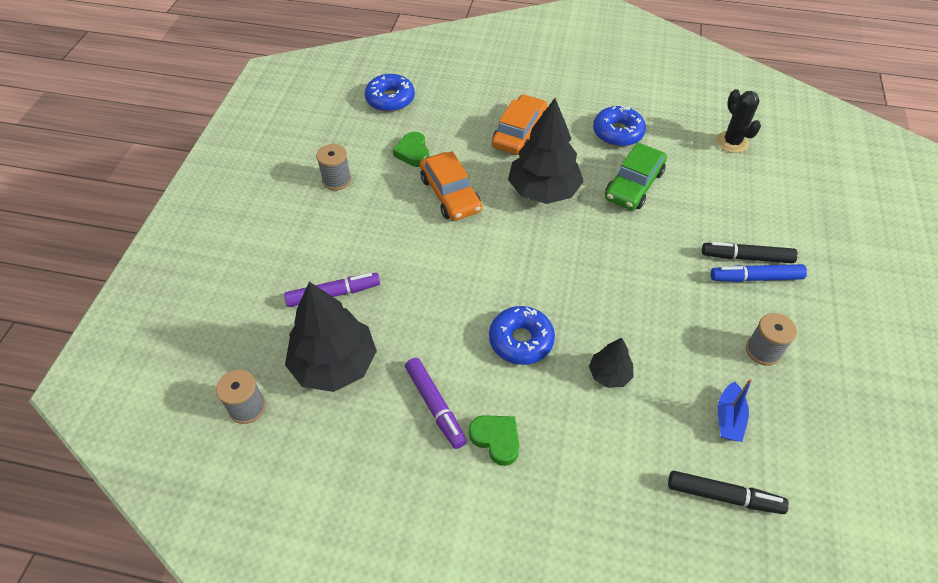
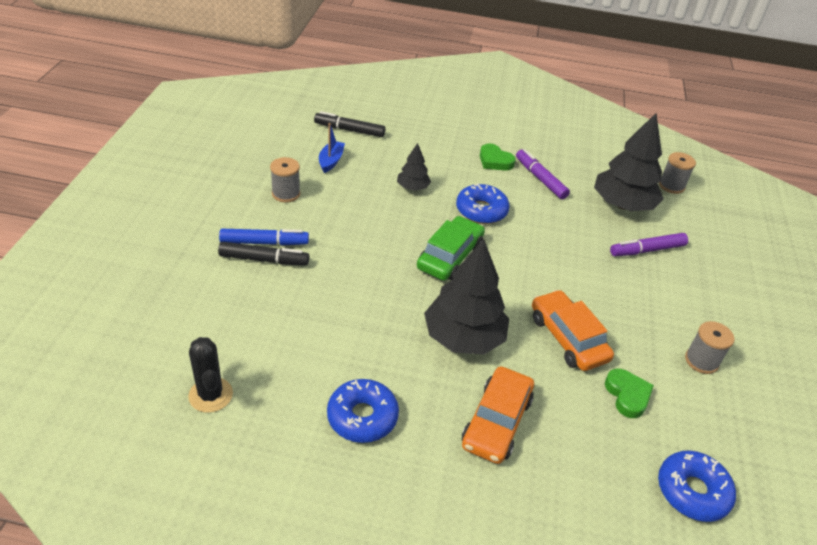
camera: 175 degrees right, 10 degrees down
green car [605,142,667,210] -> green car moved to [417,216,485,281]

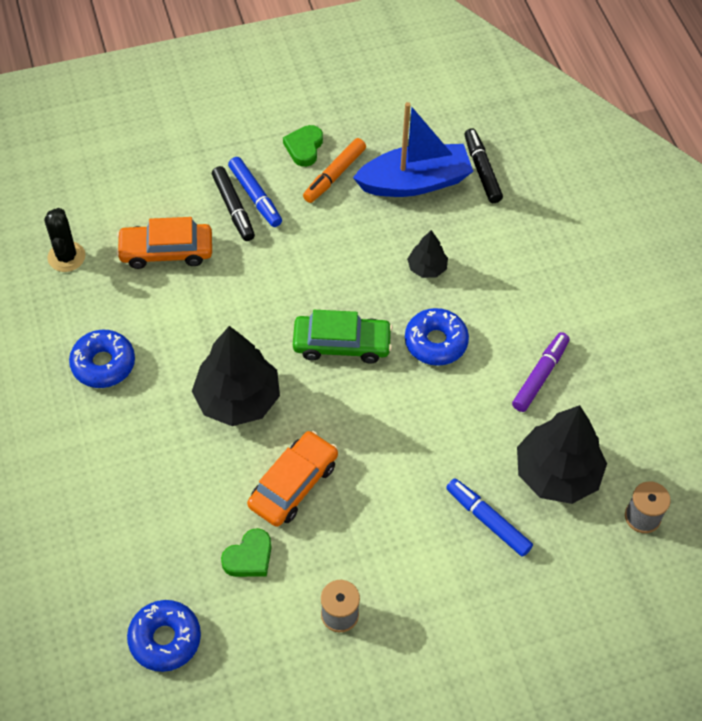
camera: 65 degrees right, 15 degrees up
black cactus [188,337,233,413] -> black cactus turned 45 degrees counterclockwise [44,208,85,272]
grey spool [270,157,300,203] -> orange marker [303,138,366,203]
blue boat [319,123,345,173] -> blue boat [353,102,473,197], size x2.12
orange car [462,366,534,464] -> orange car moved to [116,217,212,269]
green heart [480,143,516,171] -> green heart moved to [283,125,323,167]
purple marker [610,233,688,256] -> blue marker [446,478,533,557]

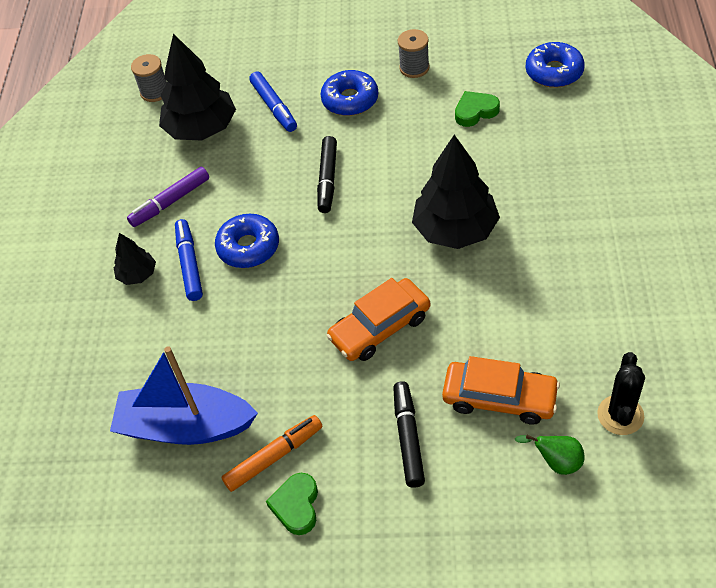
camera: 155 degrees left, 5 degrees down
blue donut [69,330,135,388] -> blue donut moved to [321,70,378,116]
blue marker [228,157,282,227] -> blue marker moved to [175,219,203,301]
orange car [247,431,338,527] -> orange car moved to [326,278,430,361]
green heart [283,125,323,167] -> green heart turned 150 degrees clockwise [266,473,318,535]
green car [293,310,393,363] -> none
black tree [407,230,448,278] -> black tree moved to [114,233,156,285]
black marker [464,128,503,203] -> black marker moved to [317,136,337,213]
none -> green pear [515,435,585,475]

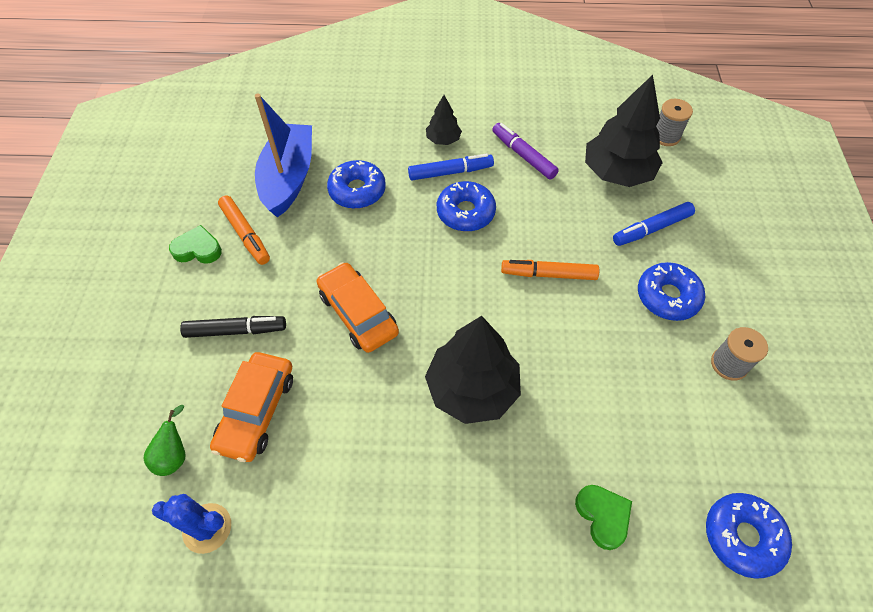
camera: 85 degrees right, 5 degrees up
black marker [317,136,337,213] -> orange marker [501,260,599,280]
green heart [455,91,500,127] -> green heart moved to [575,485,632,550]
black cactus [597,352,645,435] -> blue cactus [152,494,231,554]
none -> blue donut [327,160,386,209]

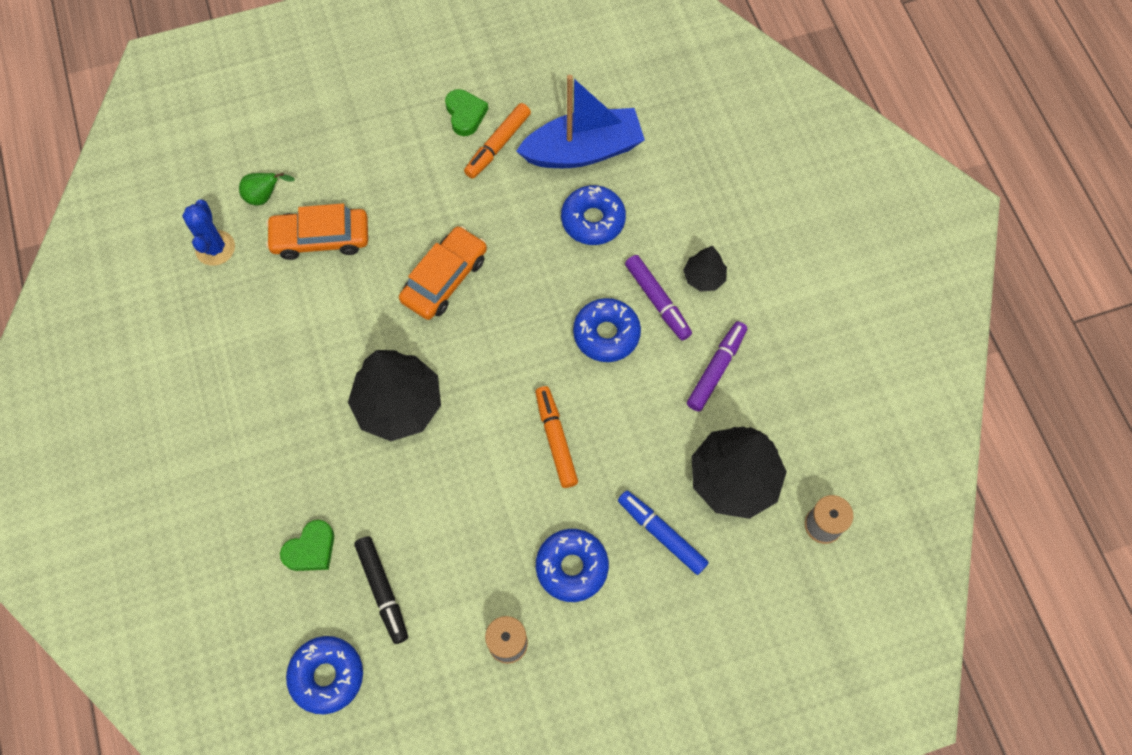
camera: 70 degrees right, 10 degrees up
black marker [180,316,286,338] -> black marker moved to [354,536,408,644]
blue marker [408,154,494,180] -> purple marker [625,255,692,341]

